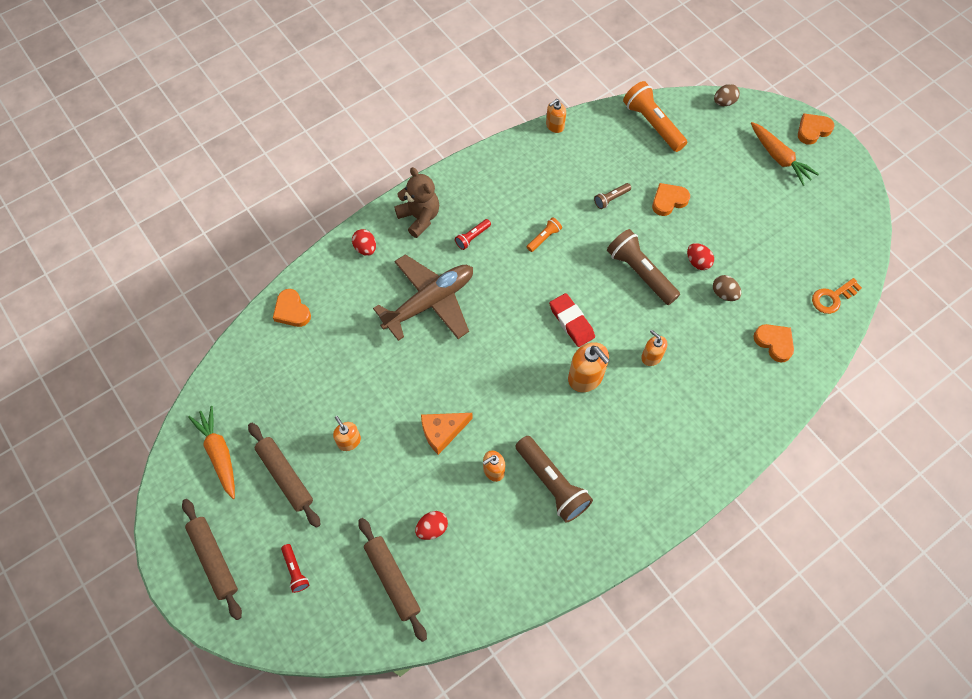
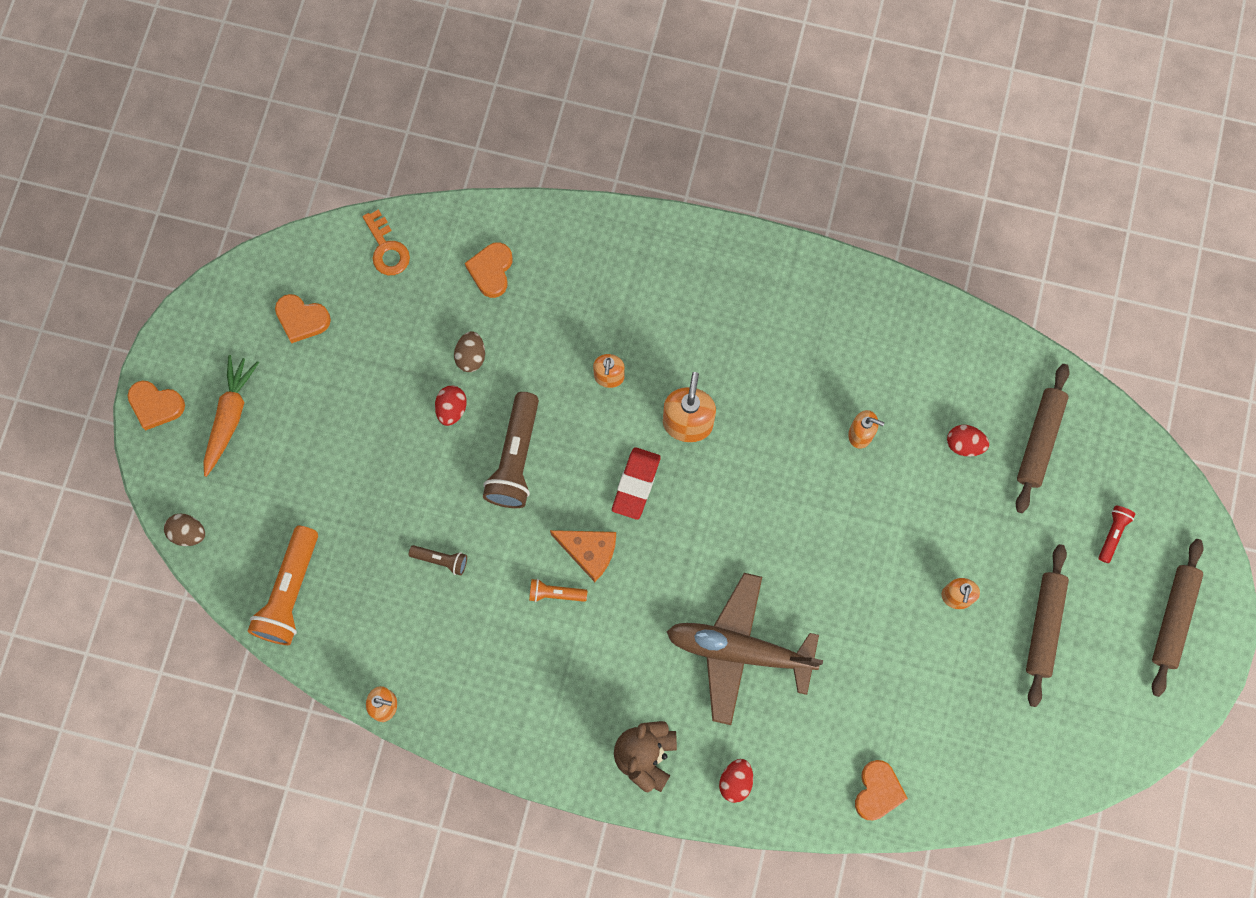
camera: 130 degrees left, 10 degrees up
orange carrot [188,406,235,499] -> none
orange cheese [421,413,473,455] -> orange cheese moved to [550,530,616,582]
red flashlight [455,219,491,250] -> none
brown flashlight [515,436,593,523] -> none
orange heart [652,183,690,216] -> orange heart moved to [275,294,331,343]
orange key [812,278,862,314] -> orange key turned 45 degrees clockwise [363,209,410,275]

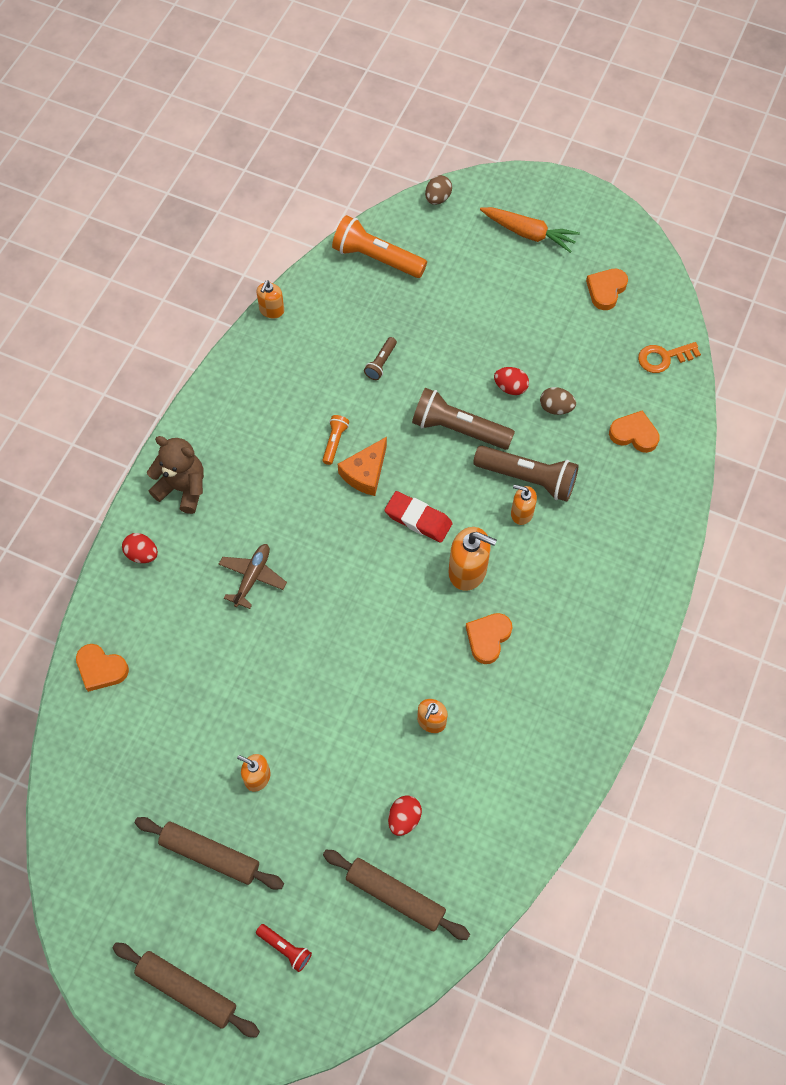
camera: 100 degrees right, 10 degrees down
orange heart [128,380,185,431] -> orange heart moved to [466,613,513,664]
brown plane [667,573,823,725] -> brown plane [219,544,287,609], size x0.53
none -> brown flashlight [473,446,579,502]

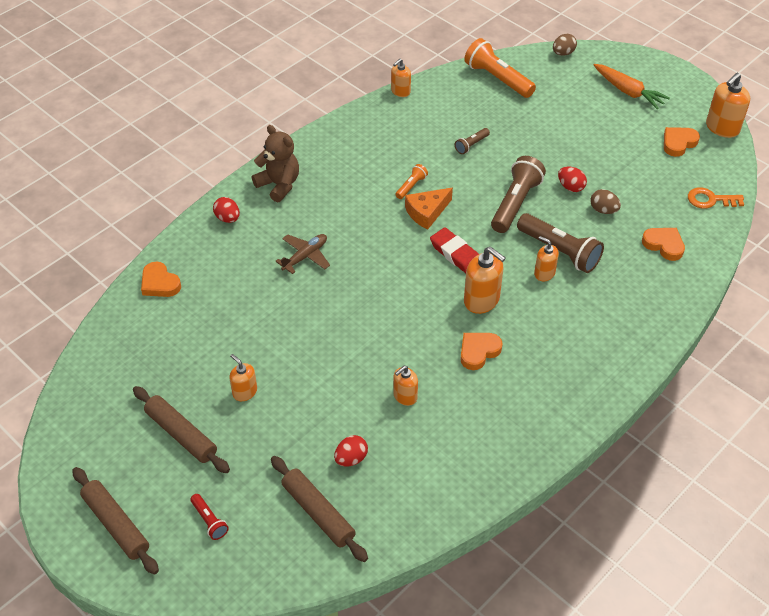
camera: 20 degrees right, 15 degrees down
brown flashlight [412,388,515,450] -> brown flashlight turned 75 degrees clockwise [491,156,546,233]
none -> orange soap dispenser [706,73,750,138]

